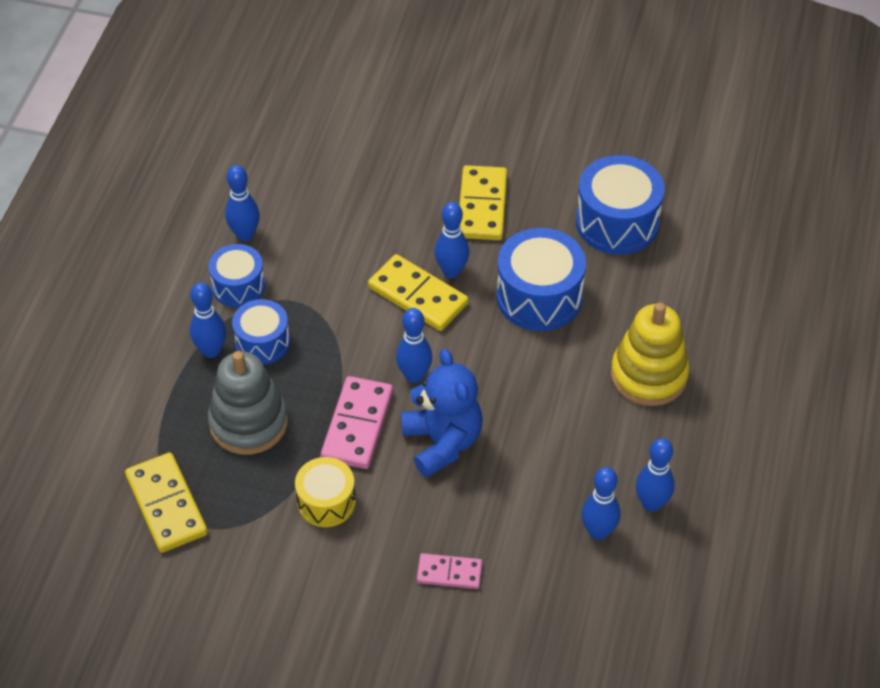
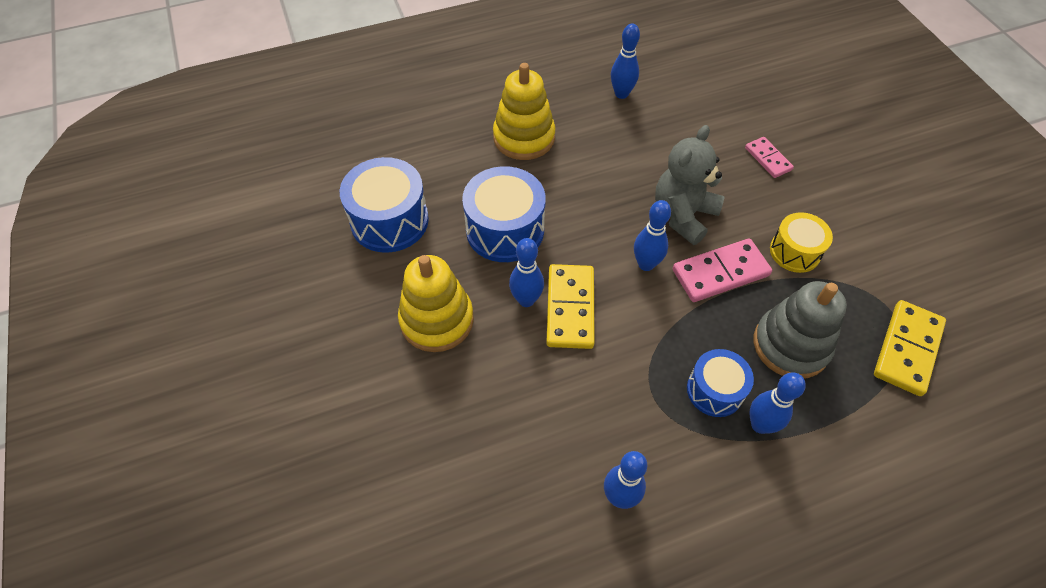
camera: 125 degrees left, 5 degrees up
blue drum [208,244,265,307] -> none
blue teddy bear [401,349,483,478] -> grey teddy bear [655,125,725,245]
yellow domino [459,165,507,240] -> yellow stacking toy [398,255,474,352]
blue bowling pin [581,467,620,540] -> none

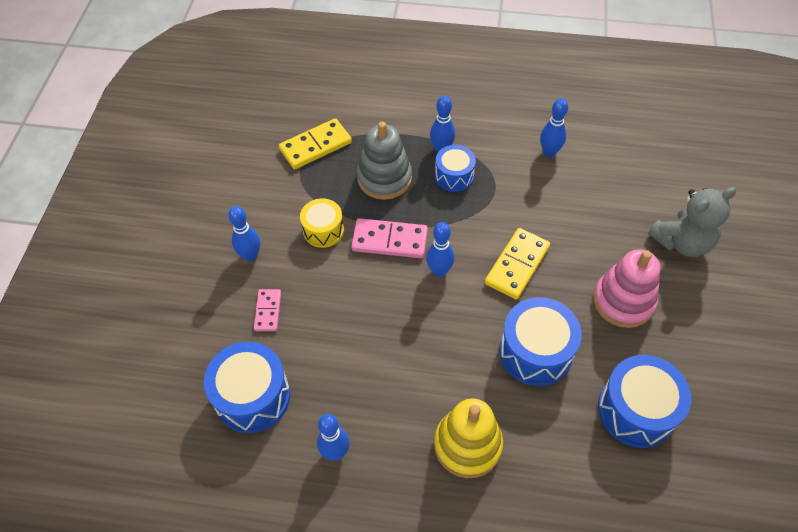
camera: 150 degrees left, 0 degrees up
yellow stacking toy [398,255,474,352] -> pink stacking toy [593,249,660,328]
blue bowling pin [509,238,544,307] -> blue bowling pin moved to [228,206,260,261]
grey teddy bear [655,125,725,245] -> grey teddy bear moved to [648,187,737,257]
none -> blue drum [204,342,290,433]

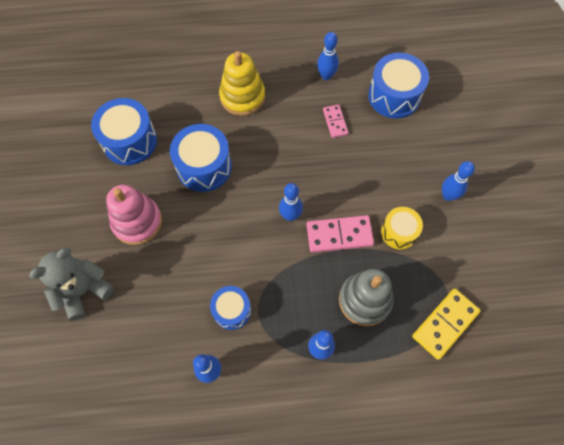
camera: 165 degrees right, 10 degrees up
pink domino [254,289,281,331] -> pink domino moved to [323,105,348,138]
blue drum [435,145,476,192] -> blue drum moved to [210,286,251,330]
yellow domino [485,228,550,300] -> none

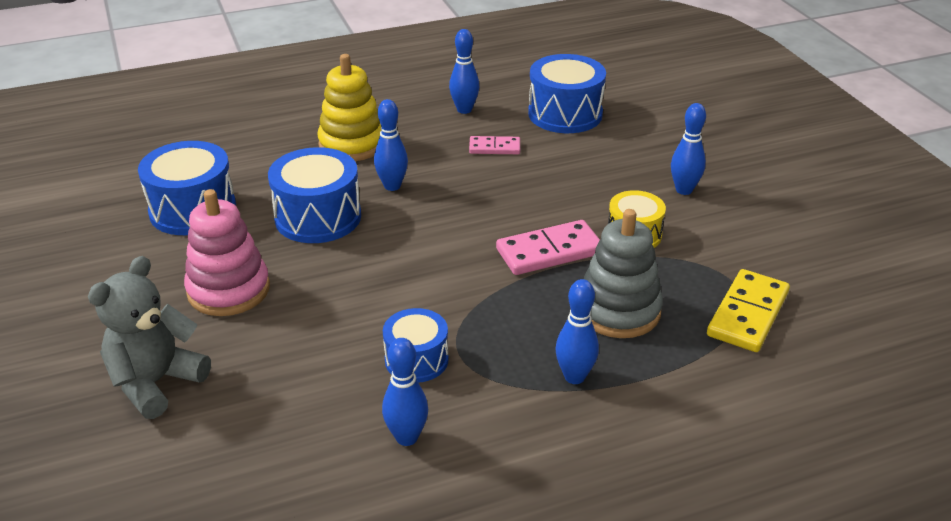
camera: 15 degrees left, 30 degrees down
blue bowling pin [279,183,303,221] -> blue bowling pin moved to [374,99,408,191]
pink domino [323,105,348,138] -> pink domino turned 60 degrees counterclockwise [469,136,520,154]

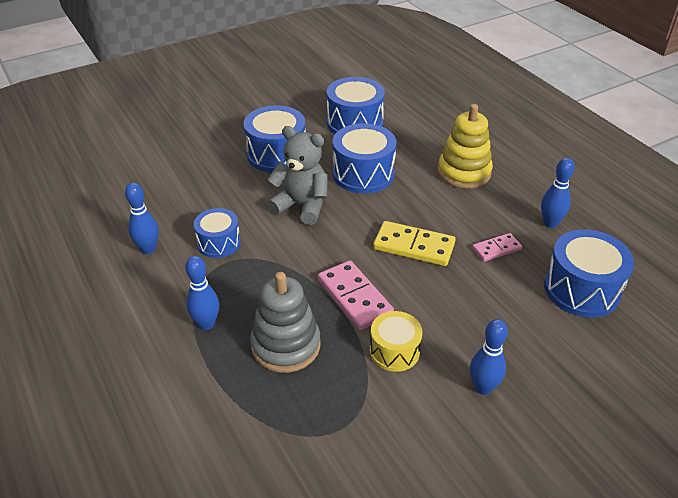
camera: 80 degrees right, 5 degrees up
grey teddy bear [88,256,211,419] -> grey teddy bear moved to [267,126,328,225]
pink stacking toy [184,189,270,316] -> blue drum [243,106,306,173]
blue bowling pin [374,99,408,191] -> none
pink domino [469,136,520,154] -> pink domino turned 75 degrees clockwise [472,233,522,262]
yellow domino [707,269,790,352] -> yellow domino moved to [373,221,456,266]

